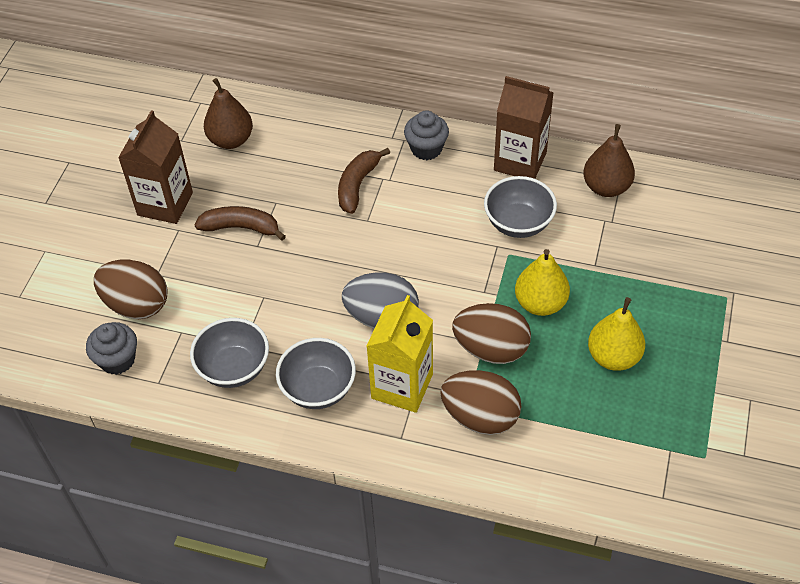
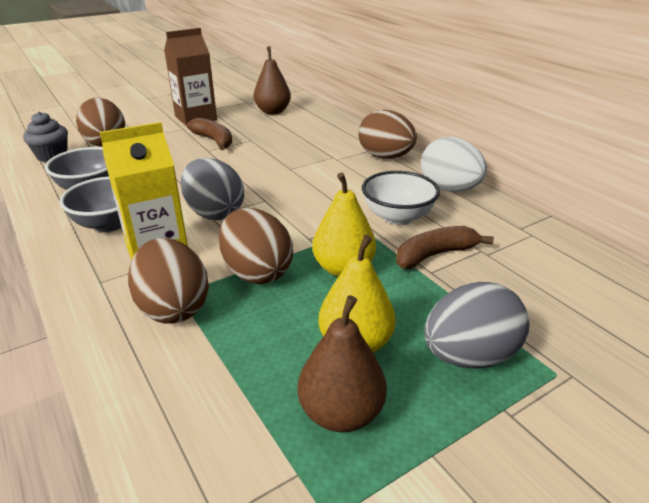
camera: 40 degrees right, 20 degrees down
brown banana [338,148,390,214] -> brown banana moved to [396,226,494,269]
grey cupcake [404,110,449,160] -> brown egg [358,110,417,159]
grey bowl [484,176,557,238] -> white bowl [362,171,440,225]
brown carton [494,76,554,179] -> white egg [421,137,487,192]
brown pear [583,124,635,197] -> brown pear moved to [298,295,387,432]
none -> grey egg [424,282,529,368]

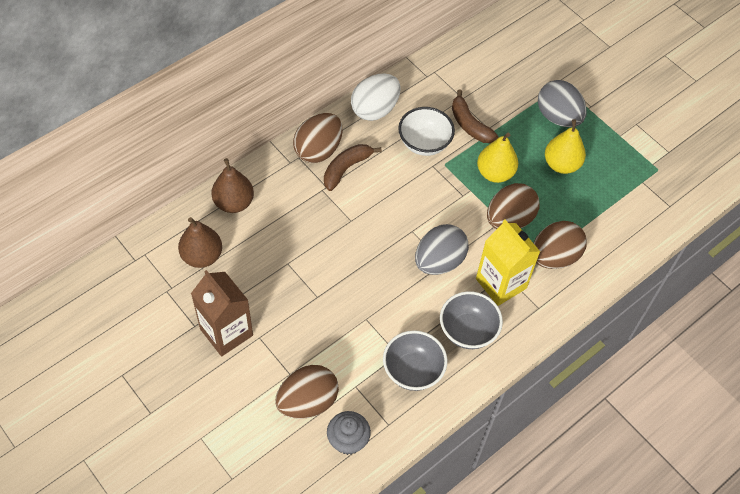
camera: 100 degrees left, 25 degrees up
brown banana [187,118,233,150] -> brown banana moved to [324,144,382,191]
brown pear [298,295,387,432] -> brown pear moved to [211,158,254,213]

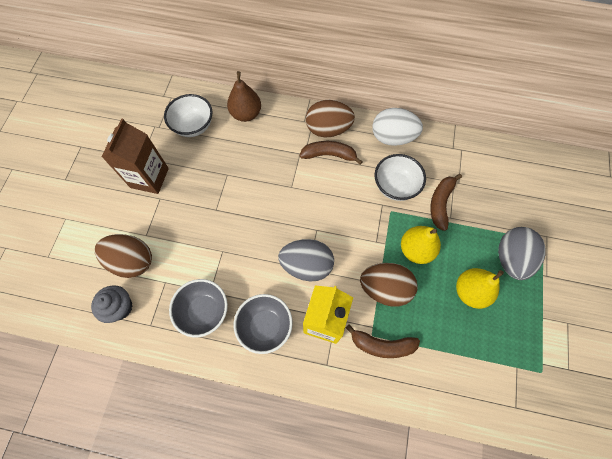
camera: 55 degrees right, 10 degrees up
brown pear [178,217,222,268] -> white bowl [164,94,212,137]
brown egg [534,221,587,269] -> brown banana [345,324,420,358]

